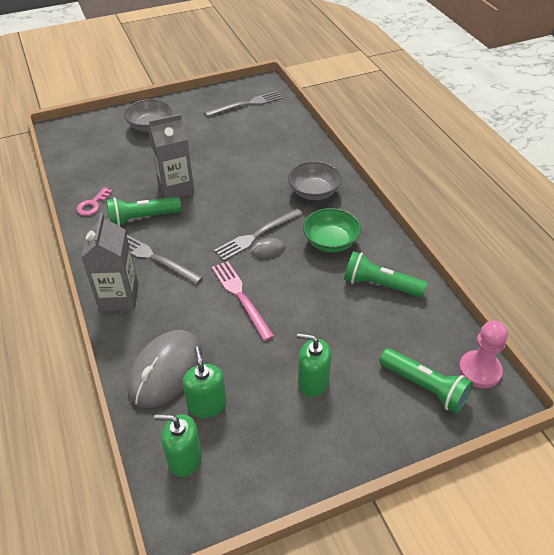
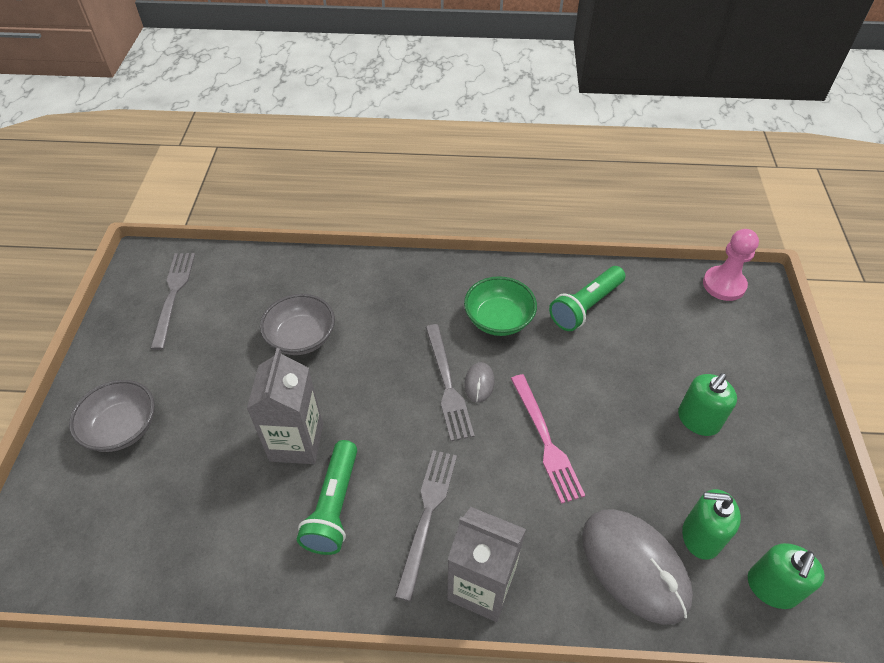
camera: 65 degrees left, 5 degrees up
pink key [76,187,113,216] -> none
grey fork [127,235,203,284] -> grey fork turned 135 degrees clockwise [395,450,457,602]
pink fork [212,261,274,341] -> pink fork turned 105 degrees counterclockwise [511,374,585,504]
grey bowl [288,161,342,200] -> grey bowl moved to [260,294,335,355]
green flashlight [379,348,473,414] -> none

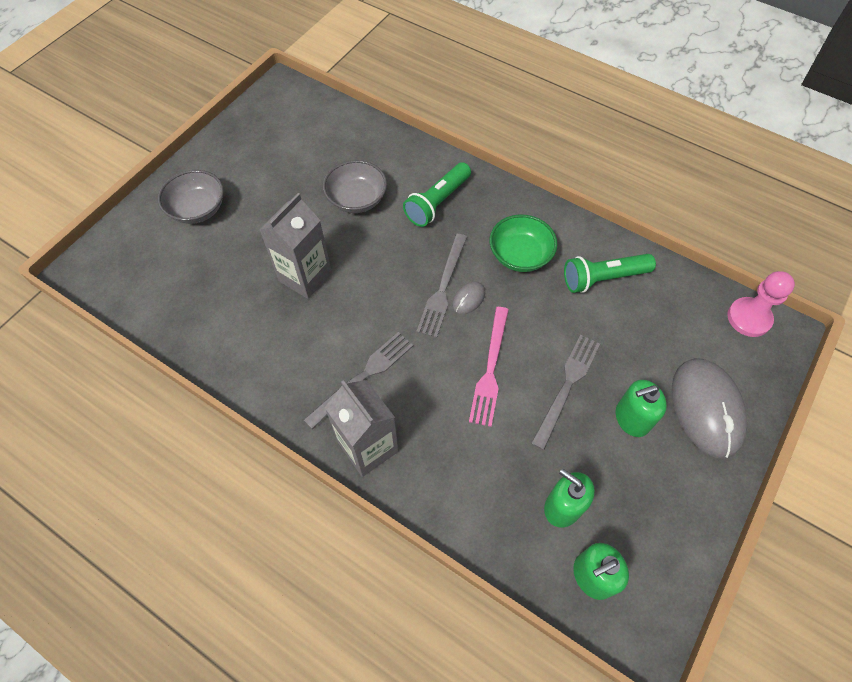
camera: 30 degrees right, 10 degrees up
grey fork [150,253,195,350] -> grey fork moved to [531,335,600,450]
green flashlight [297,440,357,555] -> green flashlight moved to [403,162,471,227]
grey mouse [582,509,693,625] -> grey mouse moved to [672,358,747,459]

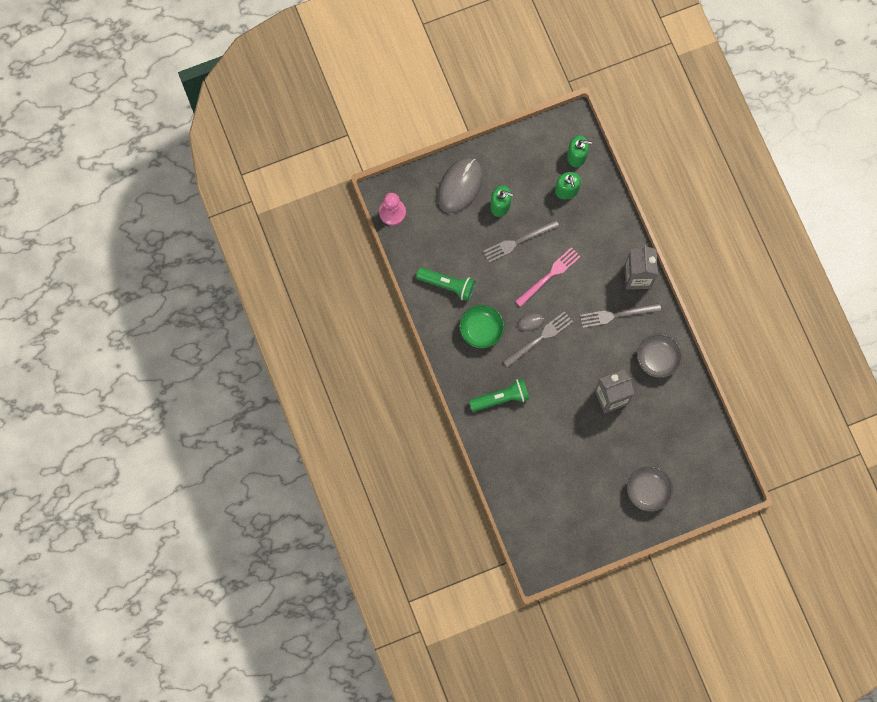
camera: 145 degrees left, 15 degrees up
grey bowl [323,160,387,213] -> grey bowl moved to [637,334,682,378]

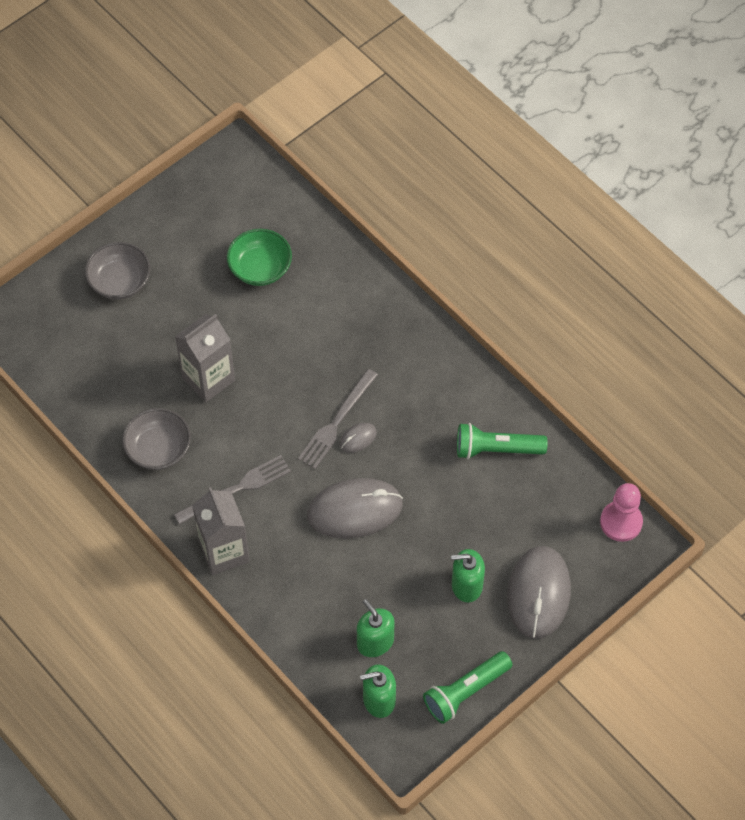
camera: 160 degrees right, 15 degrees down
green bowl [459,305,504,348] -> green bowl moved to [227,229,292,286]
green flashlight [469,378,529,412] -> green flashlight moved to [423,651,513,724]
grey fork [483,219,559,263] -> none
pink fork [515,247,581,307] -> grey mouse [307,478,403,539]

